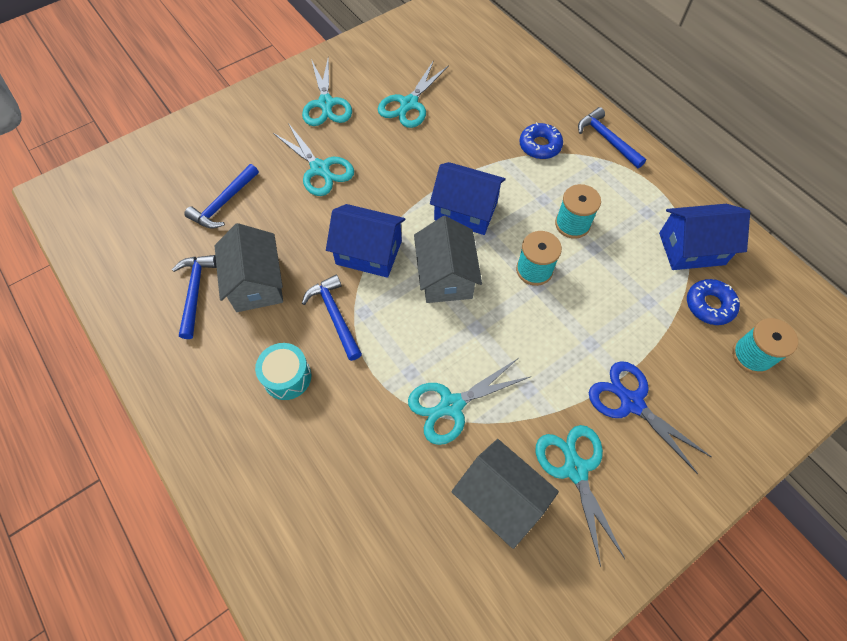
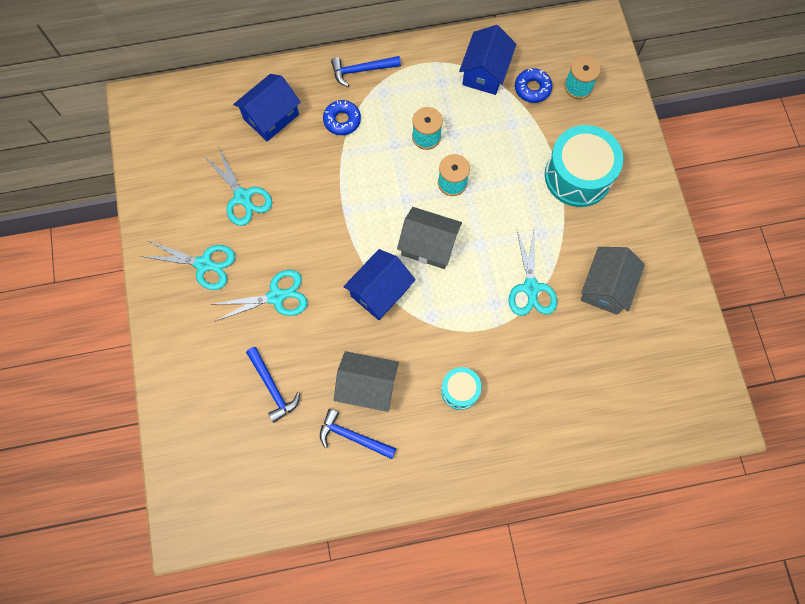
camera: 65 degrees left, 10 degrees up
blue hammer [302,275,362,361] -> none
blue house [430,162,506,235] -> blue house moved to [233,74,301,141]
grey house [451,439,559,549] -> grey house turned 45 degrees counterclockwise [581,247,645,315]
turquoise scissors [536,425,625,567] -> none
blue scissors [589,361,711,474] -> turquoise drum [545,125,623,207]

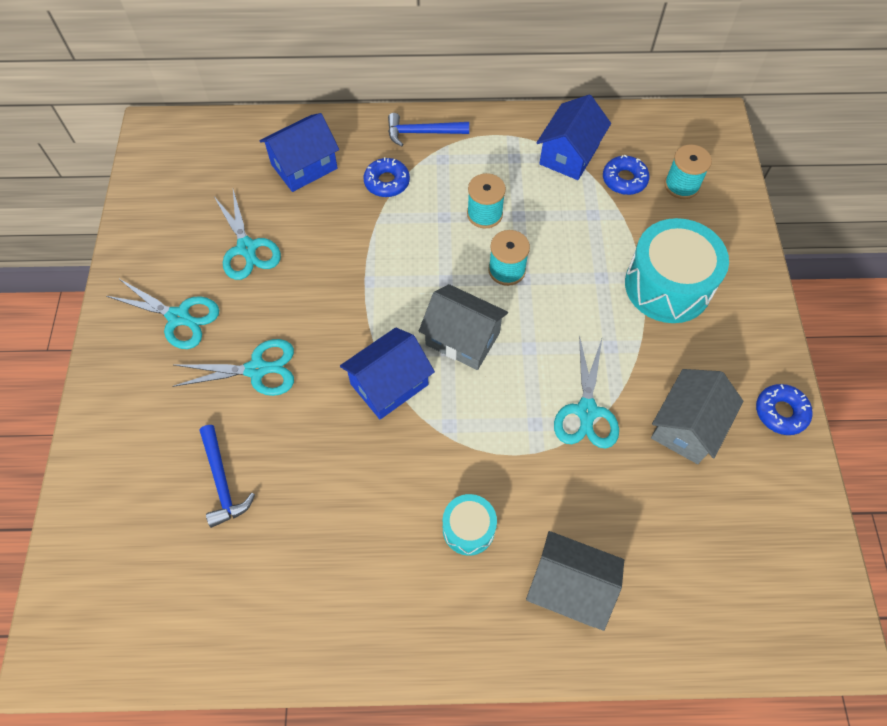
camera: 10 degrees right, 10 degrees down
blue hammer [320,409,397,459] -> none
grey house [334,351,399,412] -> grey house moved to [526,531,624,631]
none -> blue donut [756,384,813,435]

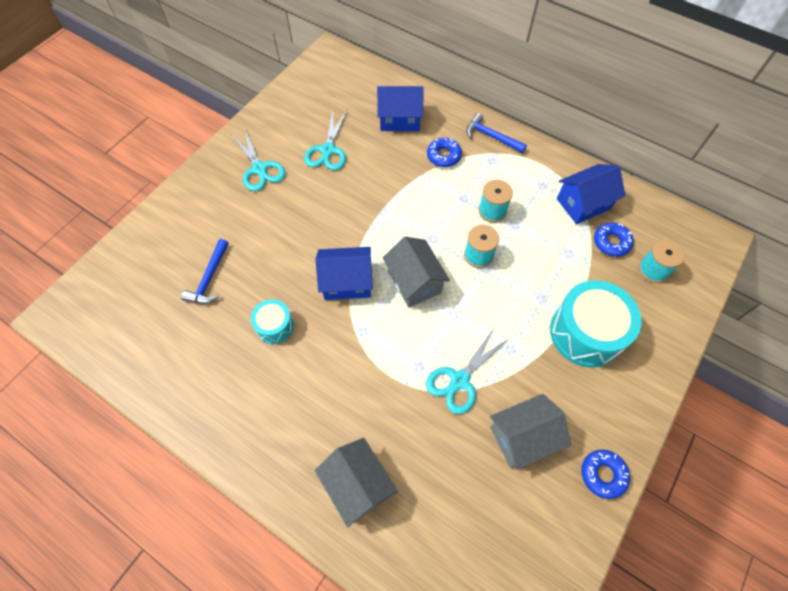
camera: 35 degrees right, 0 degrees up
turquoise scissors [172,339,294,396] -> none
turquoise drum [443,494,497,556] -> turquoise drum moved to [251,299,294,344]

